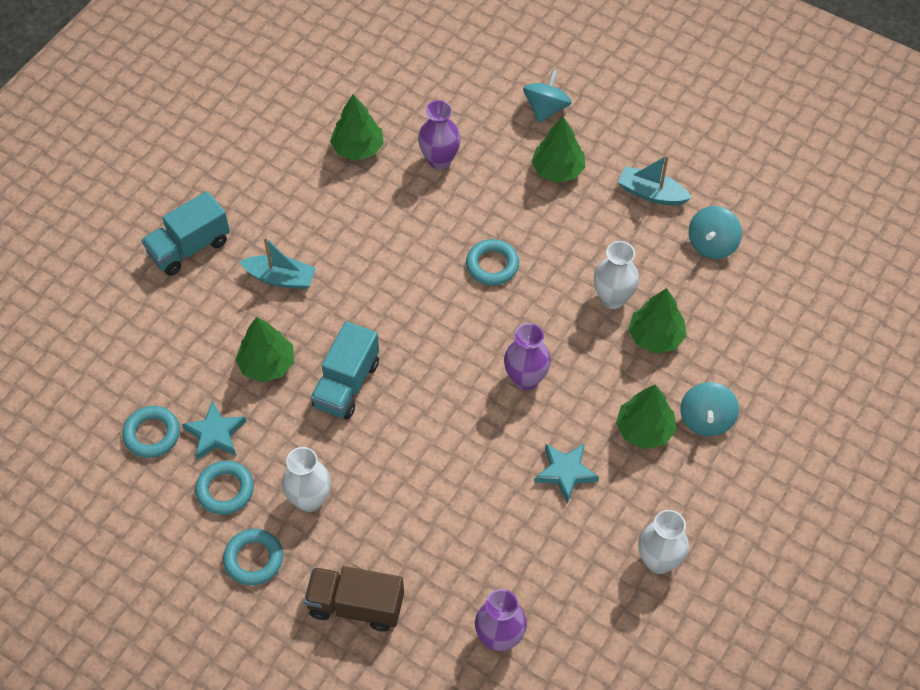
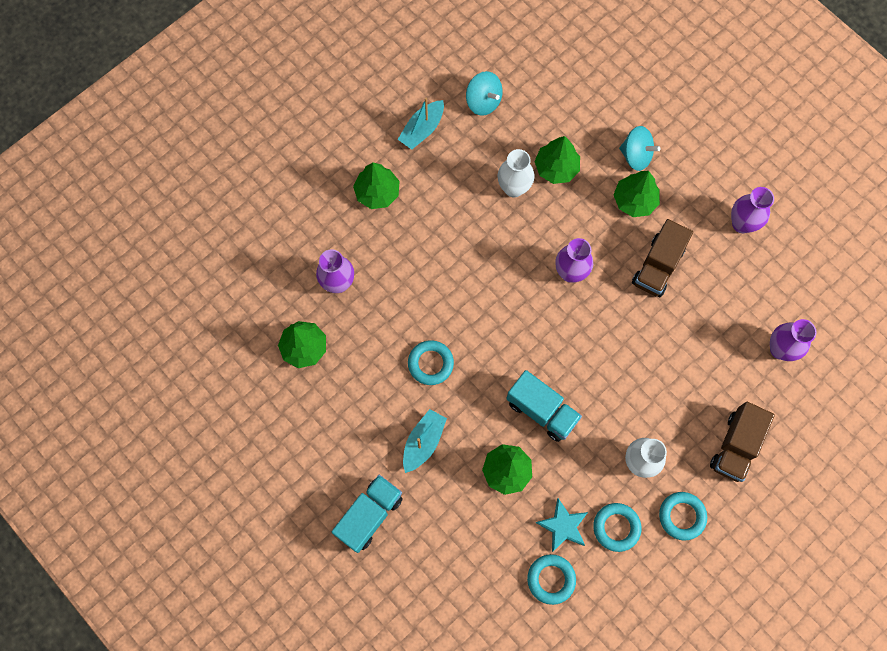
camera: 75 degrees left, 15 degrees up
turquoise truck [141,191,230,276] -> turquoise truck turned 120 degrees counterclockwise [332,475,402,553]
turquoise ring [466,239,519,285] -> turquoise ring moved to [408,340,454,385]
turquoise spinning top [523,69,572,123] -> none
turquoise star [534,443,599,503] -> brown truck [632,219,693,297]
white vase [638,510,689,574] -> purple vase [731,187,774,233]

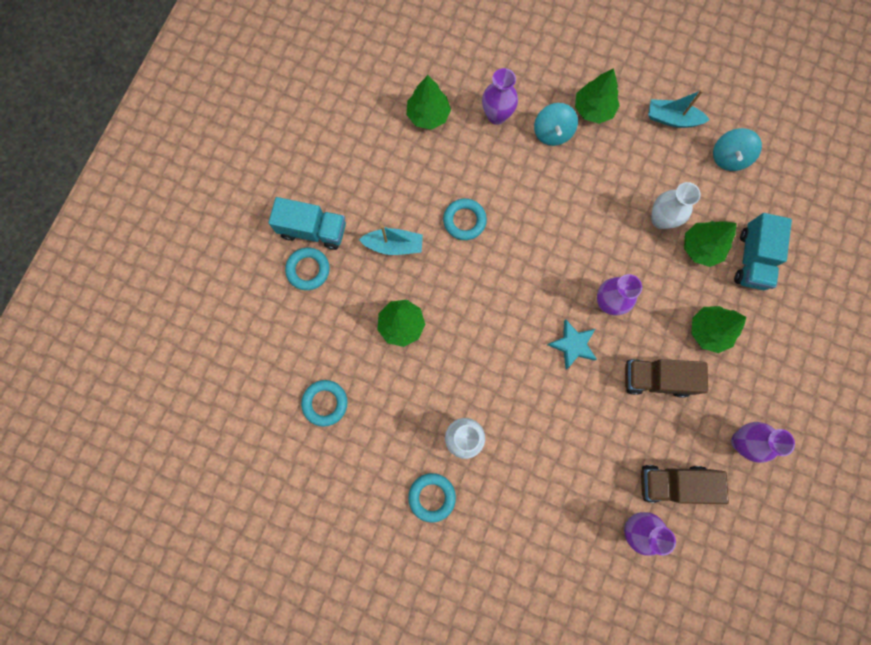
camera: 65 degrees right, 5 degrees up
turquoise truck [506,370,582,442] -> turquoise truck moved to [734,213,792,290]
turquoise star [536,498,588,552] -> turquoise star moved to [547,319,597,370]
turquoise ring [593,503,641,552] -> turquoise ring moved to [285,248,330,290]
turquoise spinning top [619,126,660,171] -> turquoise spinning top moved to [534,103,578,146]
brown truck [710,402,775,482] -> brown truck moved to [641,465,729,504]

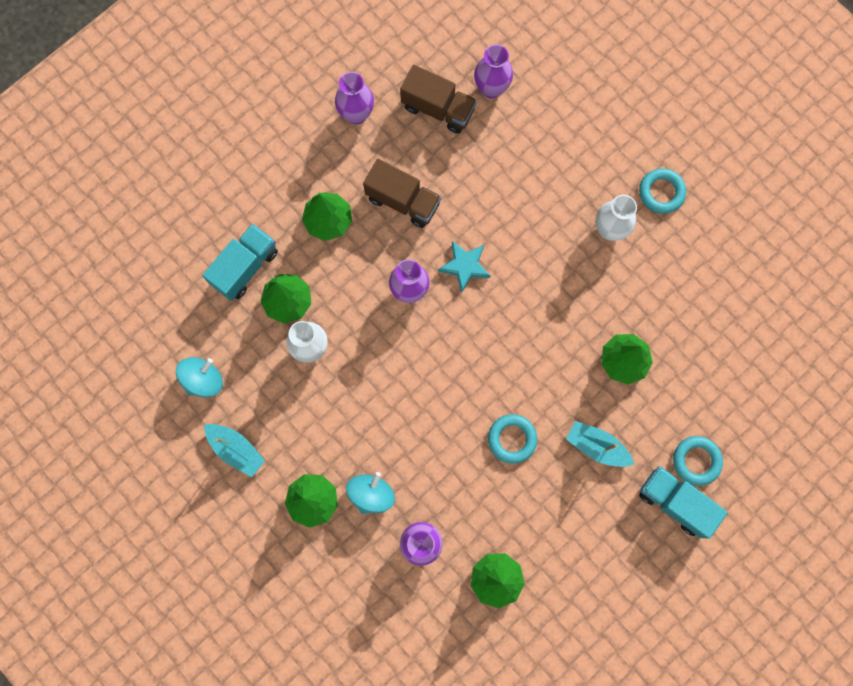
camera: 155 degrees left, 0 degrees up
turquoise ring [301,380,348,427] -> none

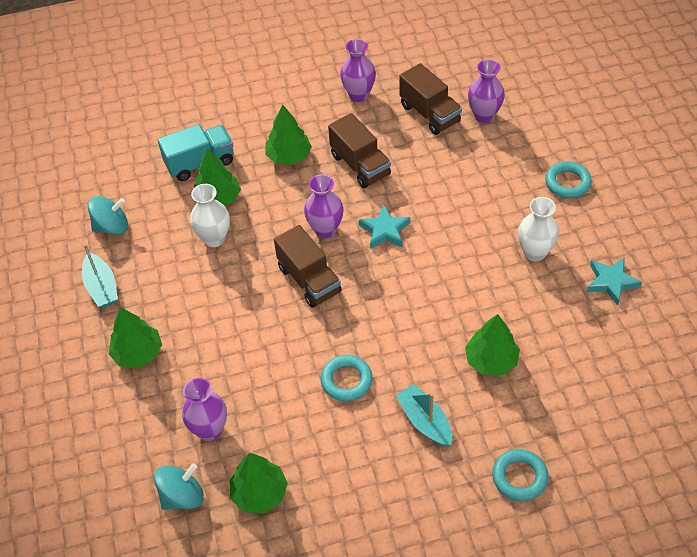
camera: 30 degrees right, 25 degrees down
turquoise spinning top [346,472,395,514] -> turquoise spinning top moved to [154,463,204,510]
turquoise ring [639,168,686,214] -> turquoise ring moved to [545,161,592,198]
turquoise truck [639,466,728,539] -> none
none -> brown truck [274,225,342,308]
none -> turquoise star [586,257,642,306]

